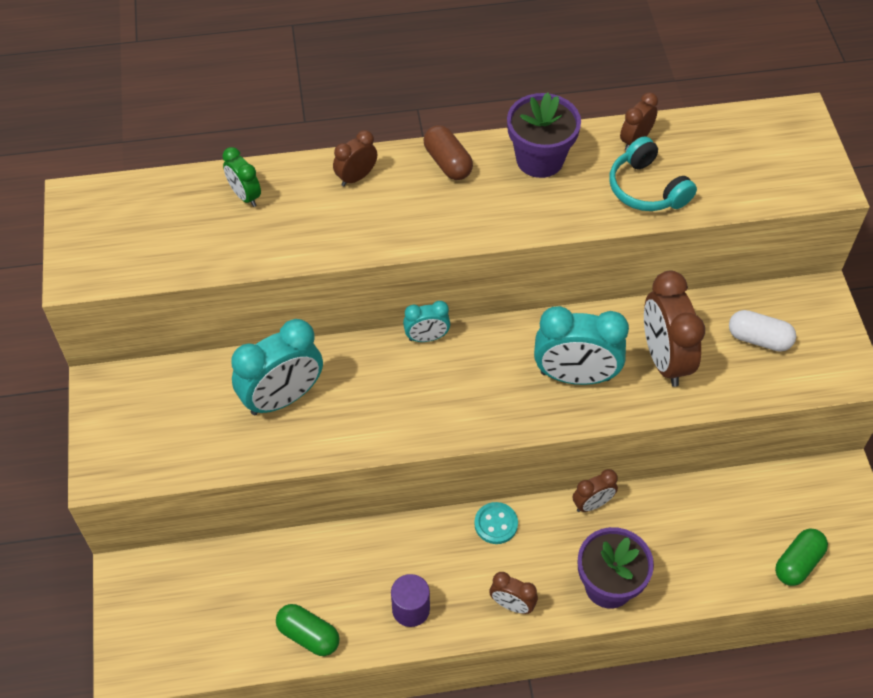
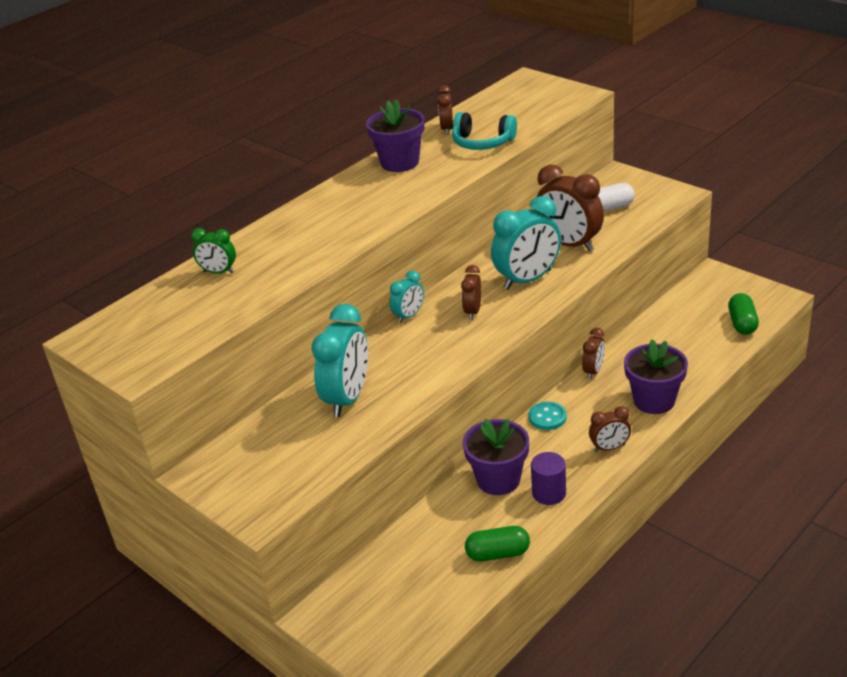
camera: 35 degrees left, 20 degrees down
brown clock [333,130,377,186] -> brown clock moved to [461,265,482,320]
brown capsule [424,125,473,180] -> none
none -> purple flower pot [463,419,529,495]

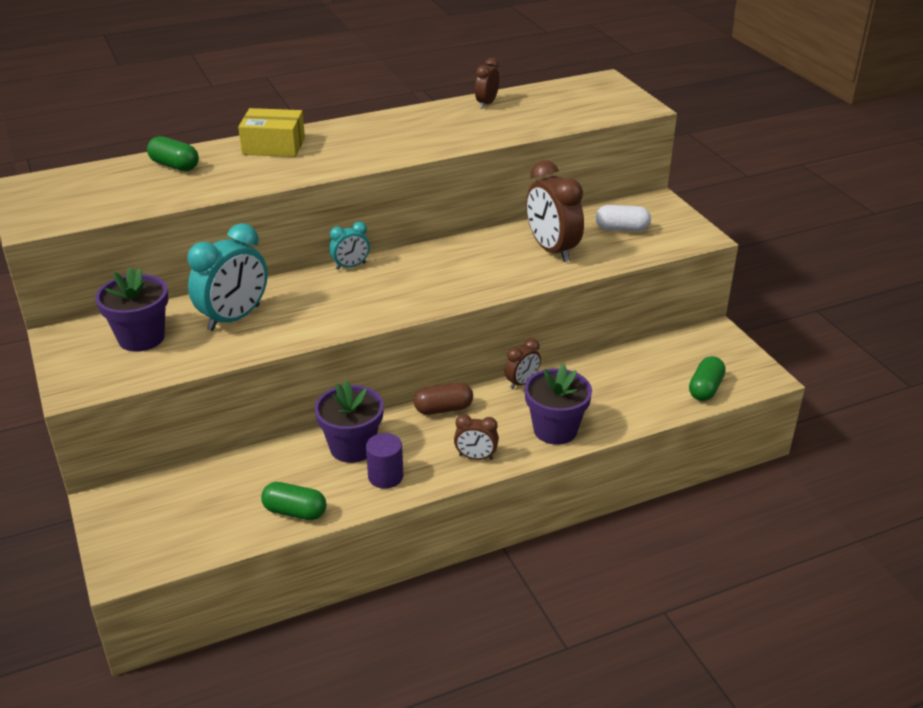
camera: 20 degrees right, 0 degrees up
green clock [191,228,236,273] -> green capsule [147,136,199,171]
purple flower pot [366,100,425,172] -> purple flower pot moved to [95,267,168,352]
turquoise headphones [452,112,517,150] -> none
brown clock [461,265,482,320] -> none
turquoise clock [491,196,561,290] -> none
turquoise button [529,402,567,430] -> brown capsule [414,382,473,415]
none -> yellow box [238,108,305,157]

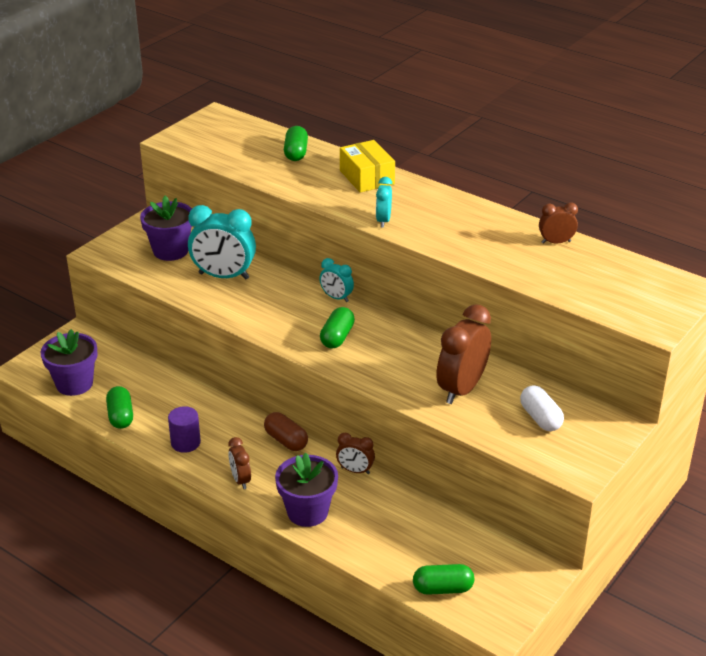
camera: 60 degrees right, 0 degrees up
purple flower pot [314,381,384,463] -> purple flower pot moved to [40,329,97,396]
none -> green capsule [320,307,355,349]
none -> turquoise clock [376,177,392,228]

